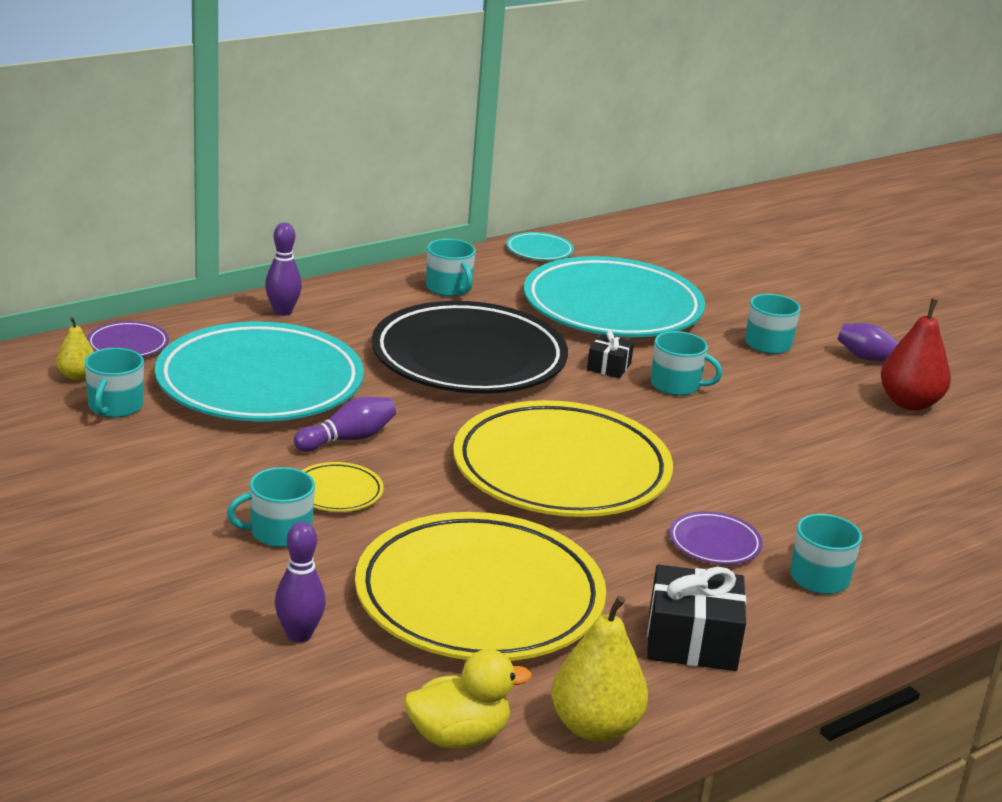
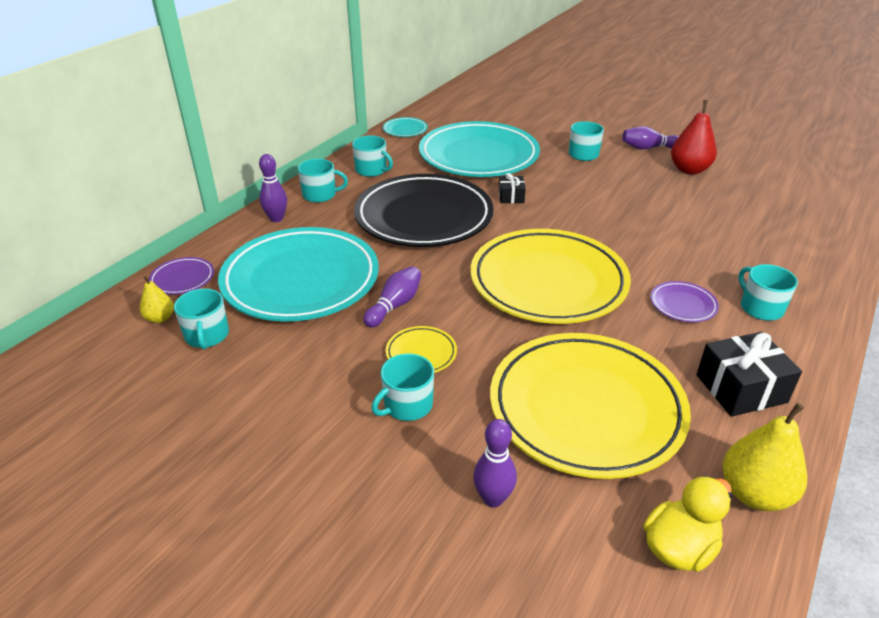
camera: 20 degrees left, 10 degrees up
turquoise mug [651,331,722,396] -> turquoise mug moved to [298,159,348,203]

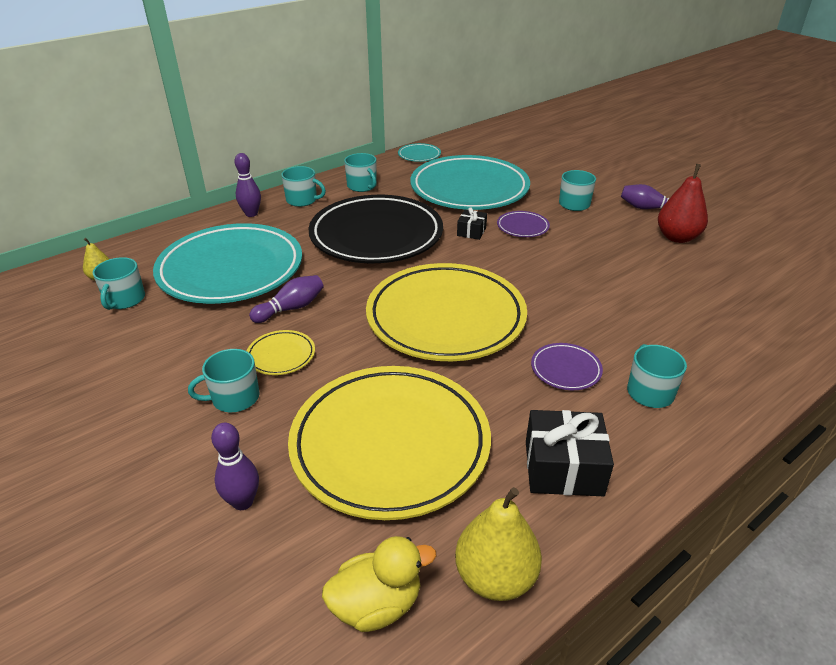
camera: 20 degrees right, 0 degrees up
purple plate [149,257,214,295] -> purple plate moved to [497,211,550,237]

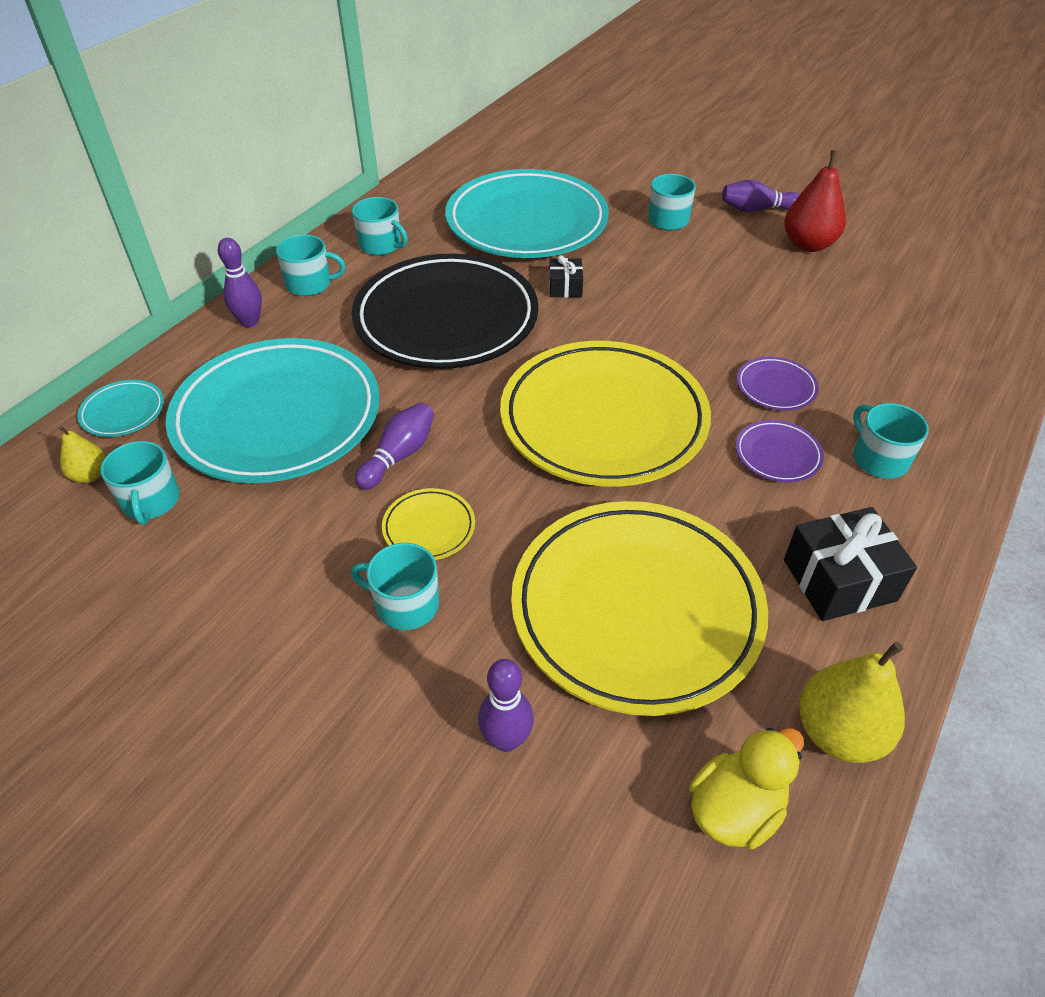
camera: 20 degrees left, 10 degrees up
turquoise mug [188,349,260,412] -> turquoise mug turned 60 degrees clockwise [351,543,439,630]
turquoise plate [398,143,441,162] -> turquoise plate moved to [77,380,164,437]
purple plate [497,211,550,237] -> purple plate moved to [737,357,819,411]

